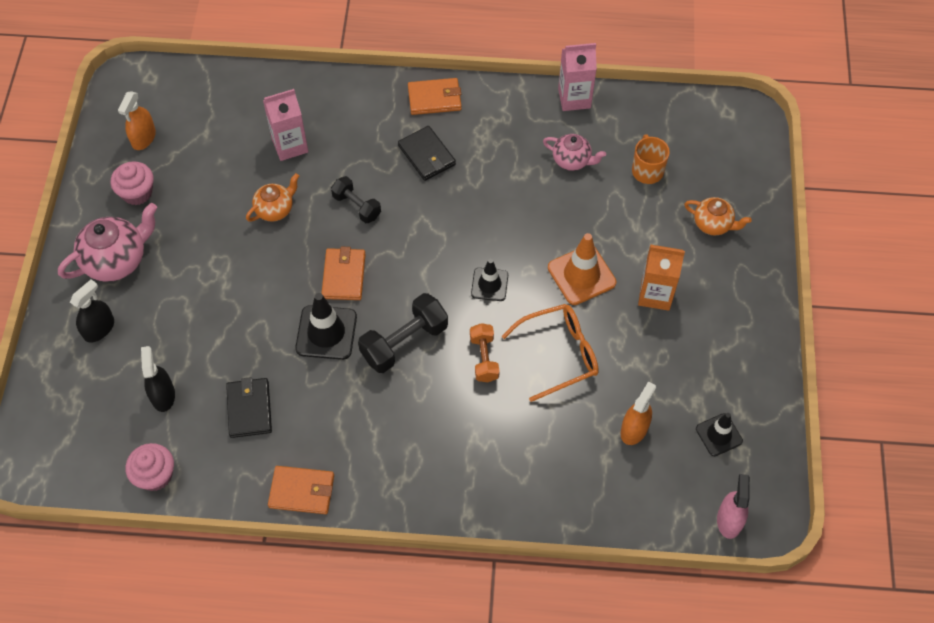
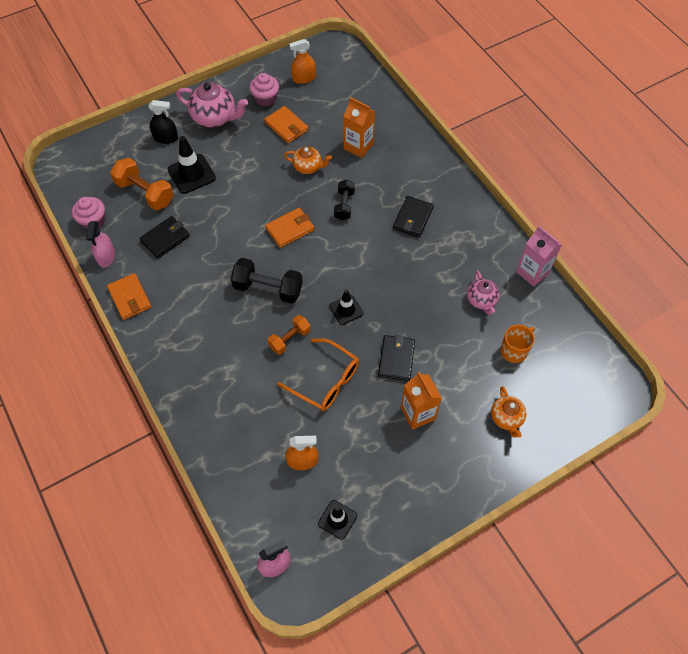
camera: 55 degrees right, 0 degrees up
black spray bottle [141,346,175,412] -> orange dumbbell [110,158,174,211]
pink carton [263,89,309,161] -> orange carton [344,97,375,158]
black traffic cone [295,293,357,360] -> black traffic cone moved to [168,136,216,194]
orange wallet [408,78,462,115] -> orange wallet moved to [264,106,308,143]
orange traffic cone [548,233,616,305] -> black wallet [378,335,415,381]
none -> pink spray bottle [86,221,115,268]

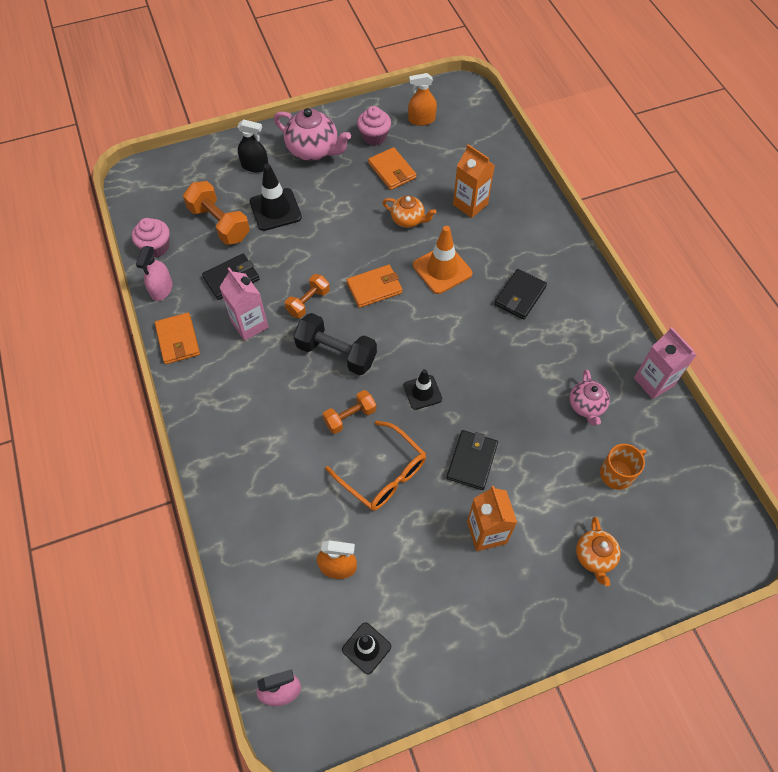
camera: 10 degrees right, 0 degrees up
black dumbbell [334,180,355,220] -> orange traffic cone [413,226,472,294]
none -> pink carton [219,267,269,341]
none -> orange dumbbell [285,274,330,318]

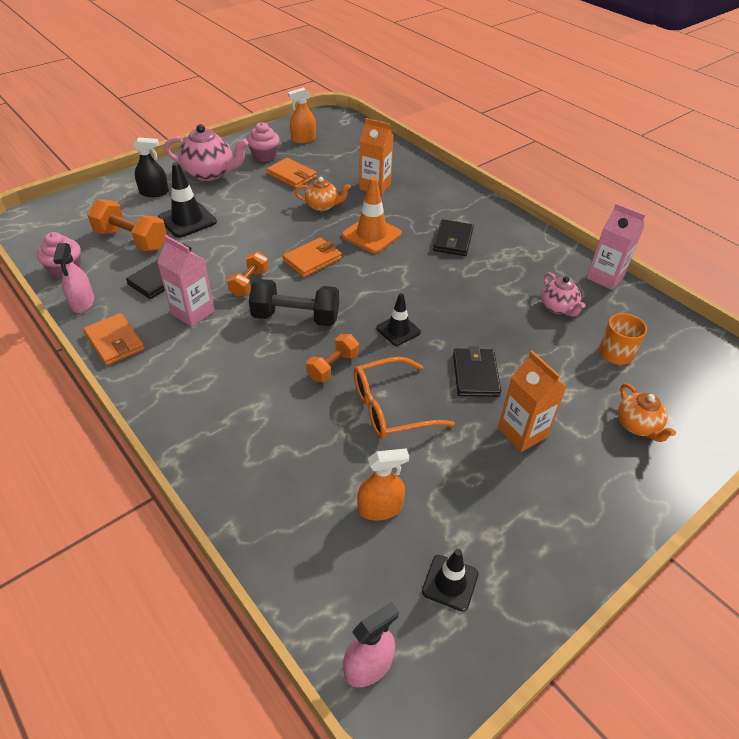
camera: 20 degrees left, 15 degrees down
orange glasses [325,421,426,511] -> orange glasses turned 135 degrees clockwise [354,357,455,439]

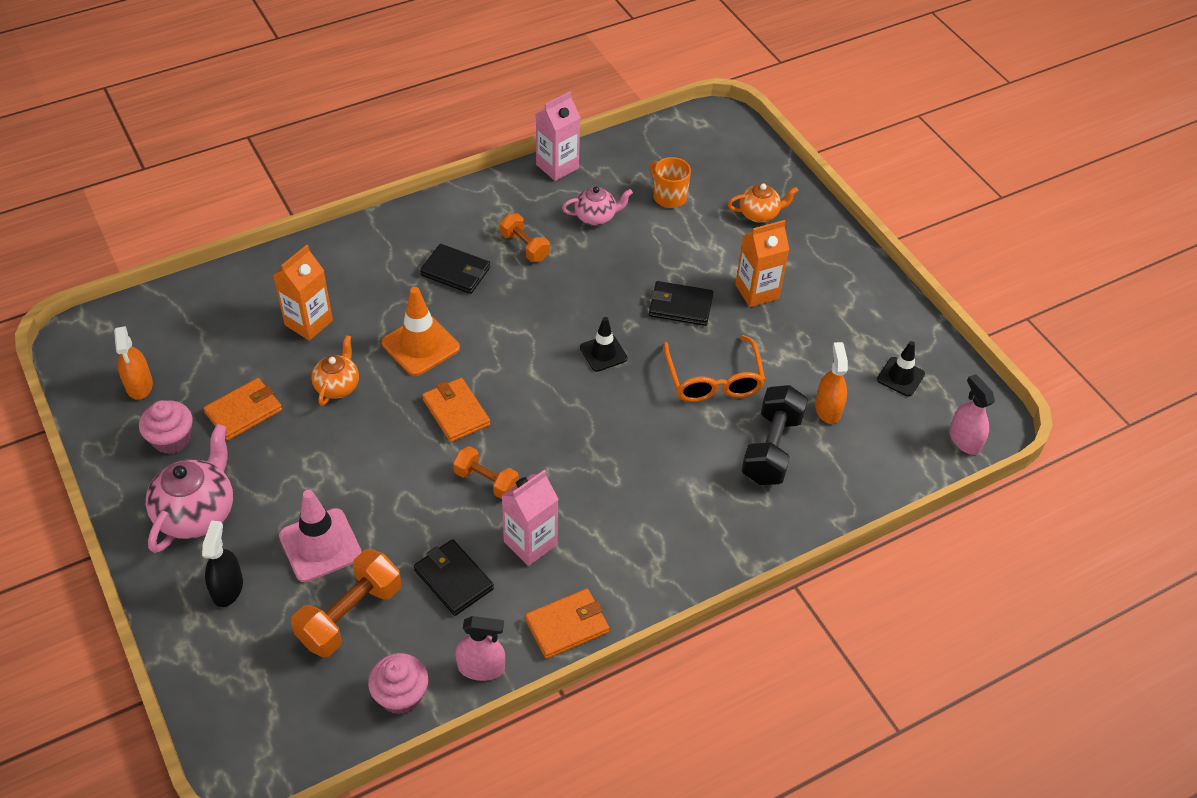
camera: 80 degrees left, 5 degrees up
black traffic cone [158,162,217,238] -> pink traffic cone [279,490,362,582]
black dumbbell [249,279,339,326] -> black dumbbell moved to [741,385,808,485]
orange dumbbell [306,334,359,382] -> orange dumbbell moved to [500,214,550,262]

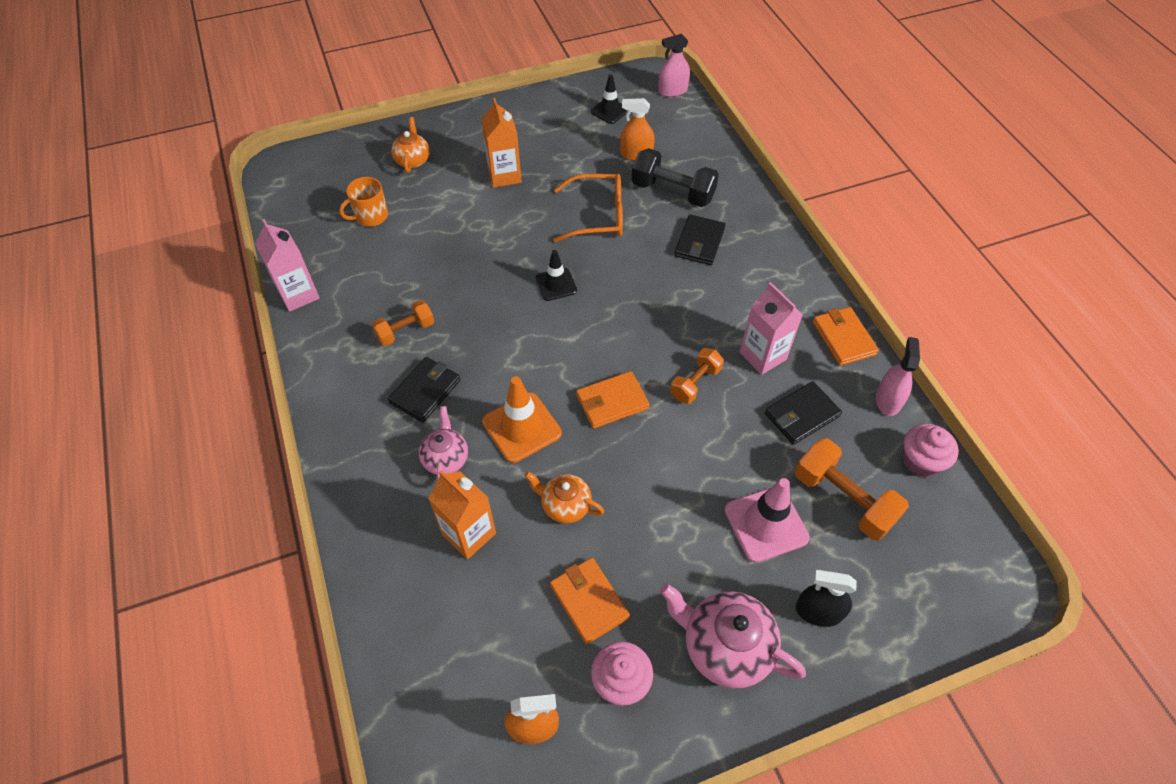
camera: 80 degrees left, 5 degrees up
pink teapot [562,186,633,226] -> pink teapot moved to [419,406,468,481]
black wallet [649,281,713,326] -> black wallet moved to [674,214,726,265]

